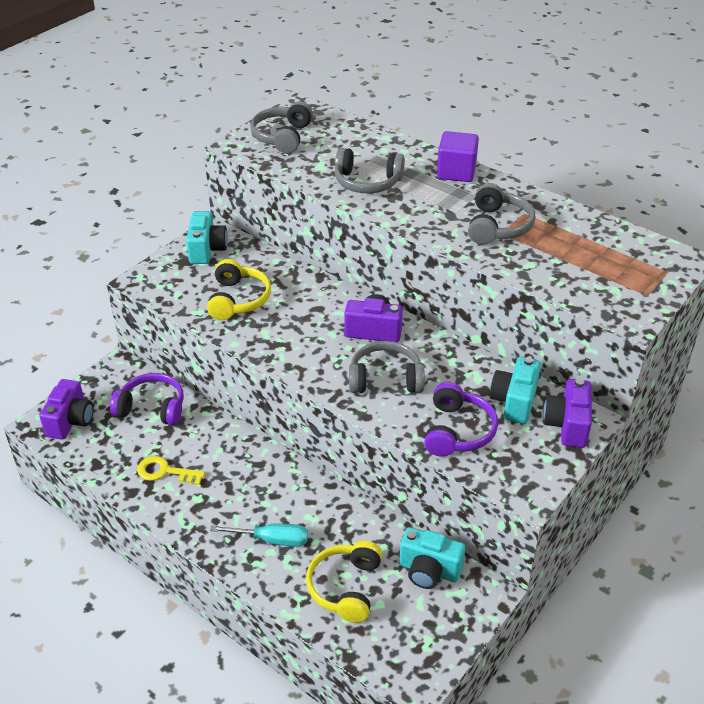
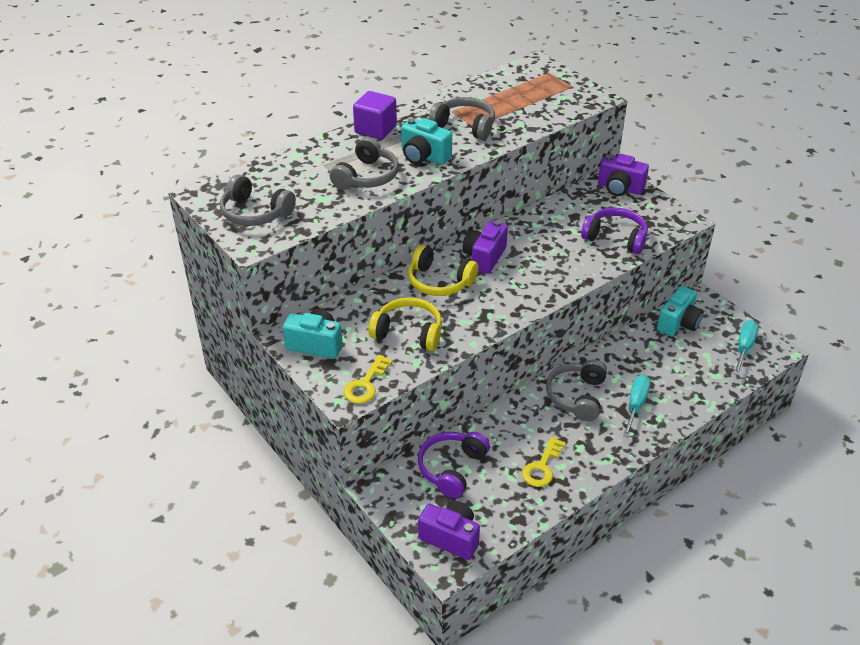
camera: 75 degrees left, 0 degrees up
yellow headphones [306,541,382,623] -> yellow headphones moved to [408,245,478,296]
grey headphones [349,341,425,393] -> grey headphones moved to [546,360,607,421]
turquoise camera [490,357,541,424] -> turquoise camera moved to [401,118,452,165]
none -> yellow key [344,355,393,404]
none -> turquoise screwdriver [734,320,759,376]

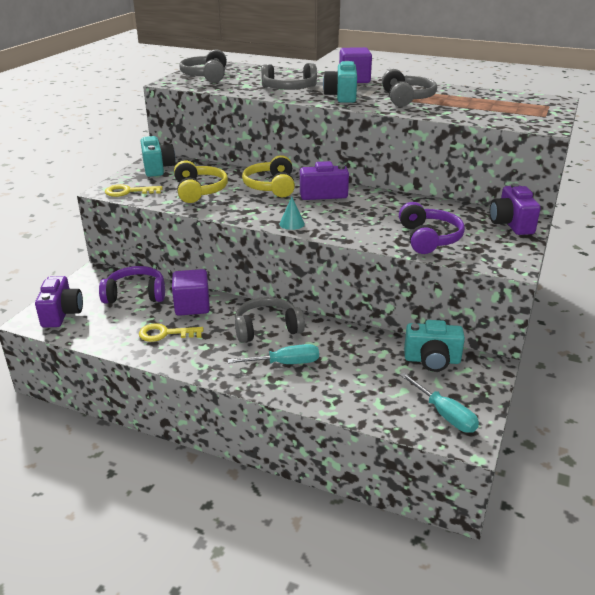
camera: 60 degrees right, 10 degrees down
turquoise screwdriver [734,320,759,376] -> turquoise screwdriver turned 60 degrees clockwise [400,373,479,433]
none -> purple cube [172,269,210,316]
none -> turquoise cone [279,197,305,230]

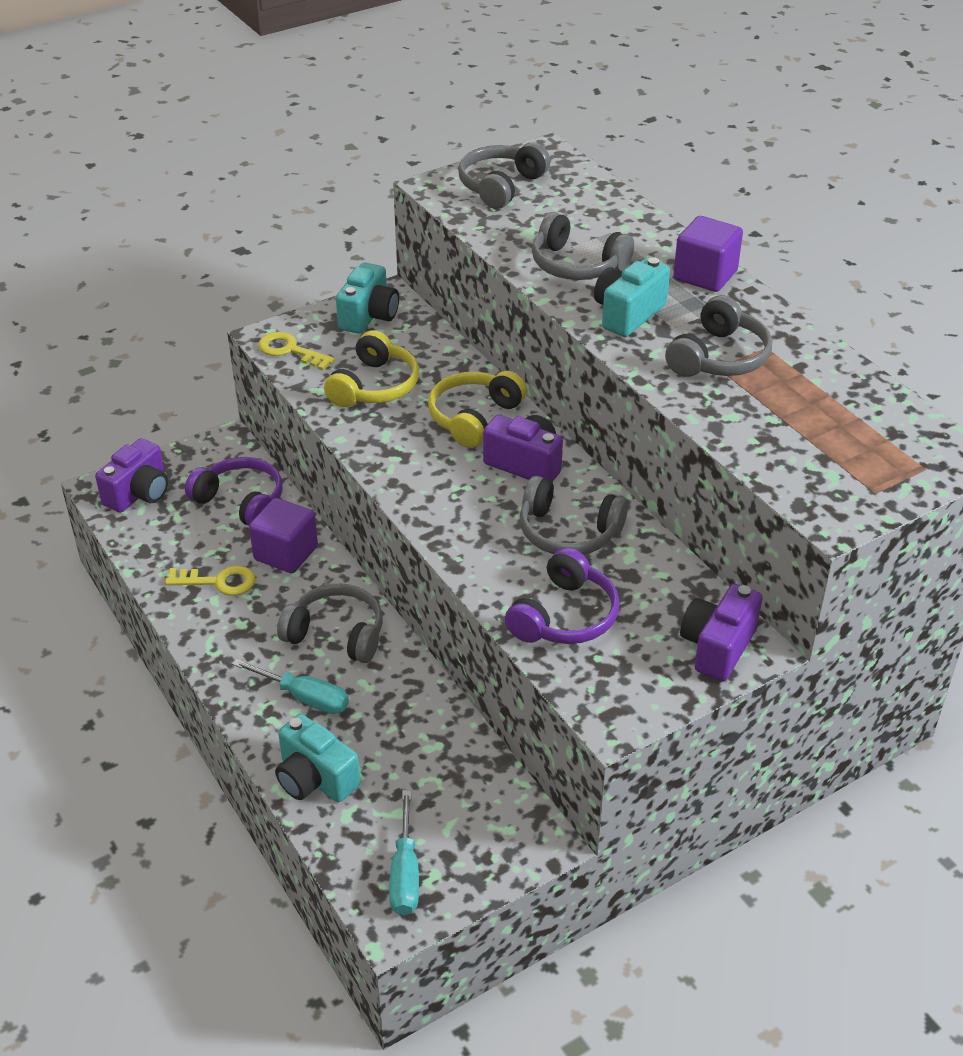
camera: 35 degrees right, 10 degrees up
yellow key [139,323,203,342] -> yellow key turned 150 degrees clockwise [165,566,256,596]
turquoise cone [279,197,305,230] -> none
turquoise camera [404,320,465,372] -> turquoise camera moved to [275,714,360,802]
none -> grey headphones [520,476,628,555]

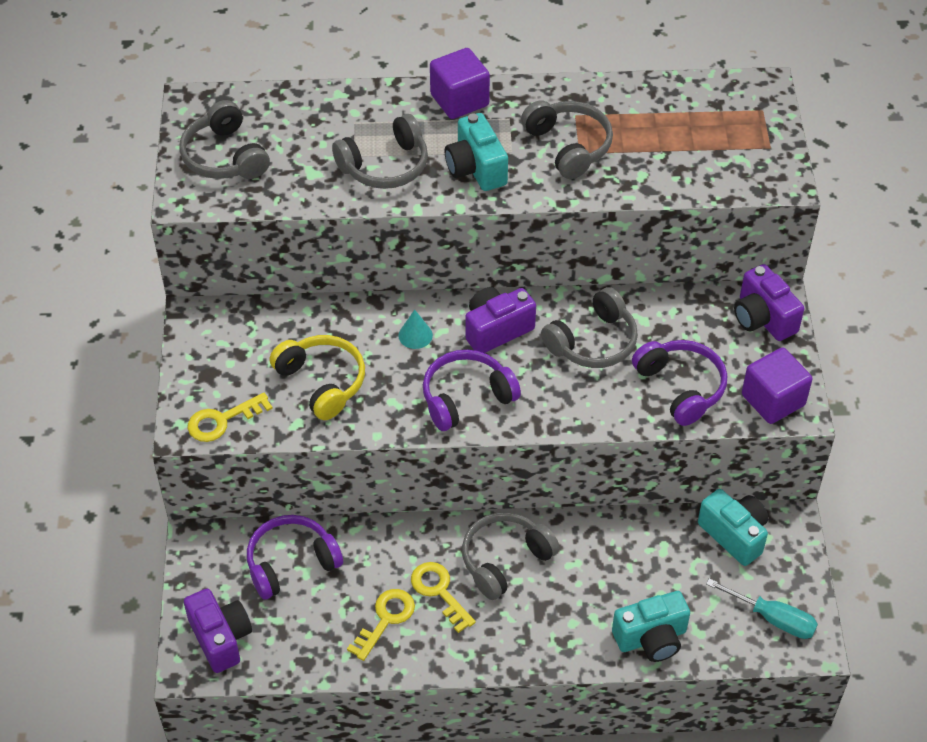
camera: 60 degrees left, 10 degrees up
turquoise screwdriver [232,659,349,714] -> none
purple cube [249,498,318,573] -> purple cube moved to [742,347,813,424]
turquoise camera [336,263,399,334] -> turquoise camera moved to [698,489,769,566]
yellow headphones [428,371,527,448] -> turquoise cone [399,310,433,349]
none -> yellow key [411,562,476,633]
none -> purple headphones [423,350,521,431]

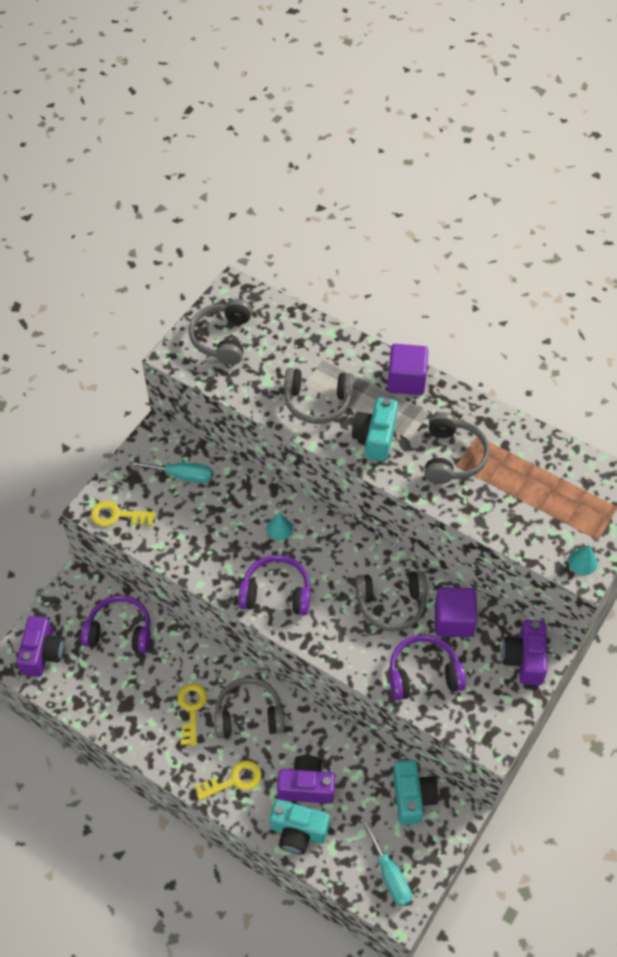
camera: 35 degrees right, 5 degrees up
yellow headphones [270,335,365,420] -> none
yellow key [347,589,415,661] -> yellow key moved to [195,760,262,800]
purple camera [465,287,536,353] -> purple camera moved to [277,755,335,804]
purple headphones [632,340,727,426] -> purple headphones turned 105 degrees counterclockwise [390,635,466,700]
purple cube [742,347,813,424] -> purple cube moved to [435,587,477,637]
none -> turquoise screwdriver [129,461,213,483]
none -> turquoise cone [568,545,598,575]

